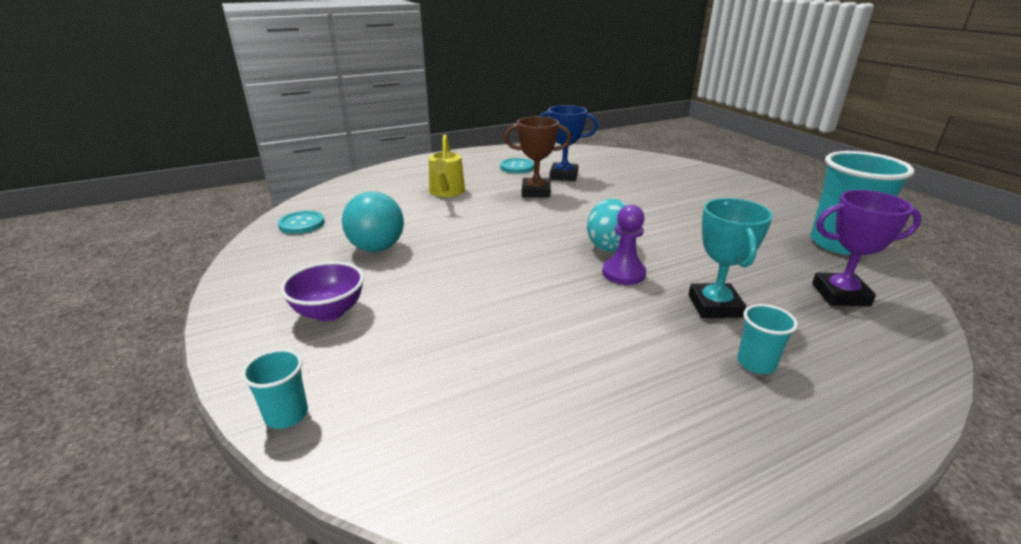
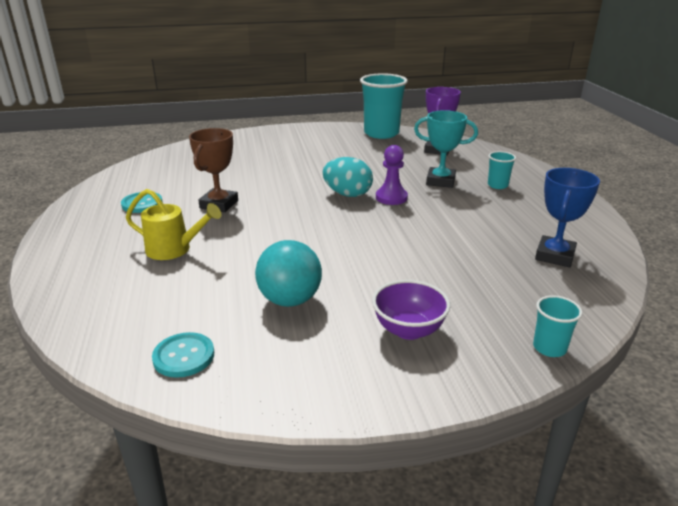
camera: 75 degrees left, 0 degrees up
blue trophy [538,105,598,181] -> blue trophy moved to [535,168,600,267]

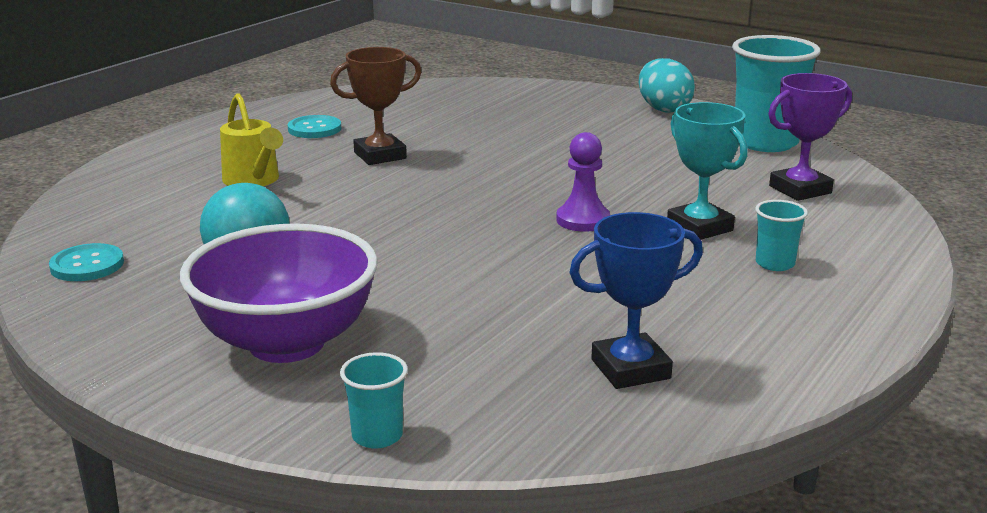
camera: 45 degrees right, 5 degrees down
turquoise egg [323,157,373,197] -> turquoise egg moved to [639,58,695,113]
purple bowl [372,280,450,340] -> purple bowl [180,224,378,363], size x1.76

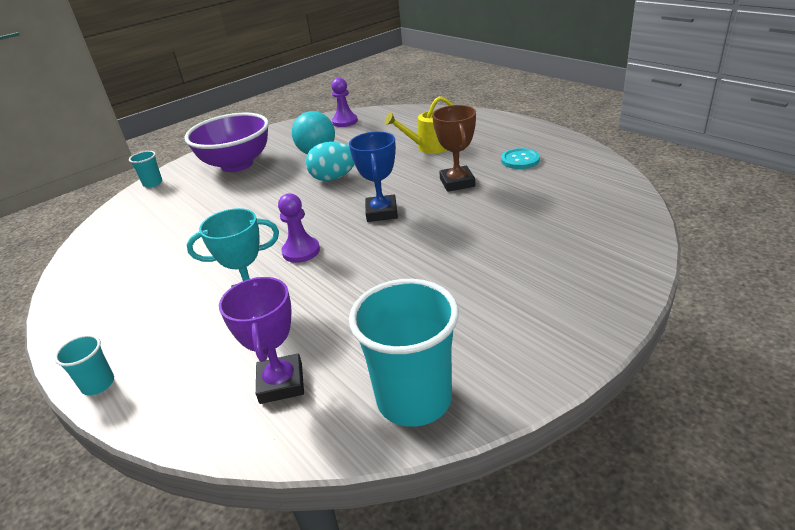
camera: 110 degrees right, 10 degrees up
turquoise button [49,243,124,281] -> purple pawn [331,78,358,127]
blue trophy [569,212,703,389] -> blue trophy moved to [349,131,398,222]
turquoise egg [639,58,695,113] -> turquoise egg moved to [306,142,355,181]
turquoise cup [755,200,808,271] -> turquoise cup moved to [54,335,114,395]

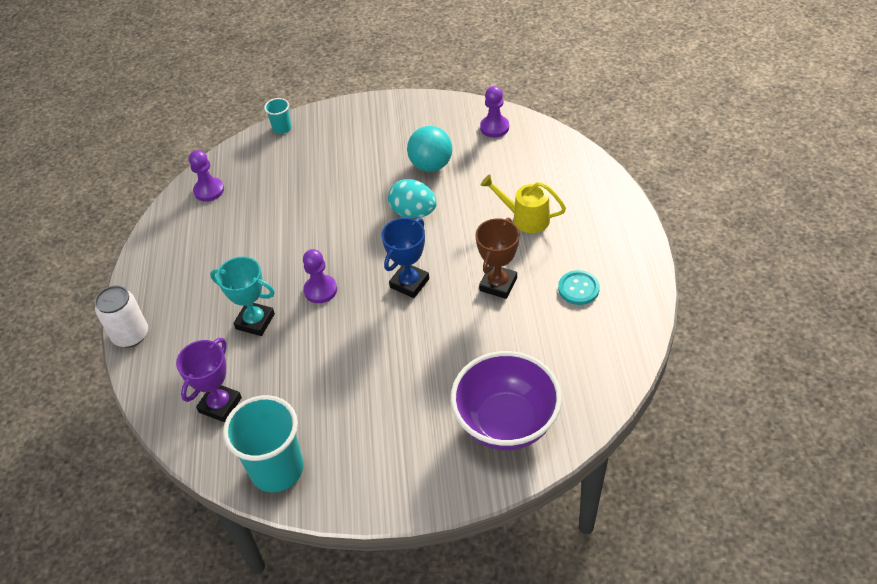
camera: 35 degrees right, 15 degrees up
turquoise cup [54,335,114,395] -> white can [95,285,148,348]
purple bowl [184,113,269,172] -> purple bowl moved to [451,351,562,450]
none -> purple pawn [189,150,224,202]

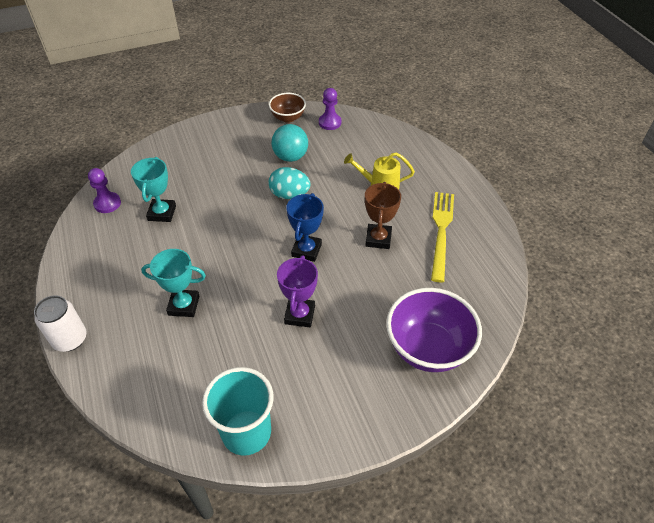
camera: 20 degrees left, 0 degrees up
purple trophy [176,338,242,422] -> purple trophy moved to [277,255,318,327]
turquoise cup [264,98,291,134] -> none
purple pawn [303,249,337,303] -> none
turquoise button [558,270,600,305] -> yellow fork [431,192,454,282]
none -> turquoise trophy [131,157,176,222]
none -> brown bowl [269,93,306,123]

